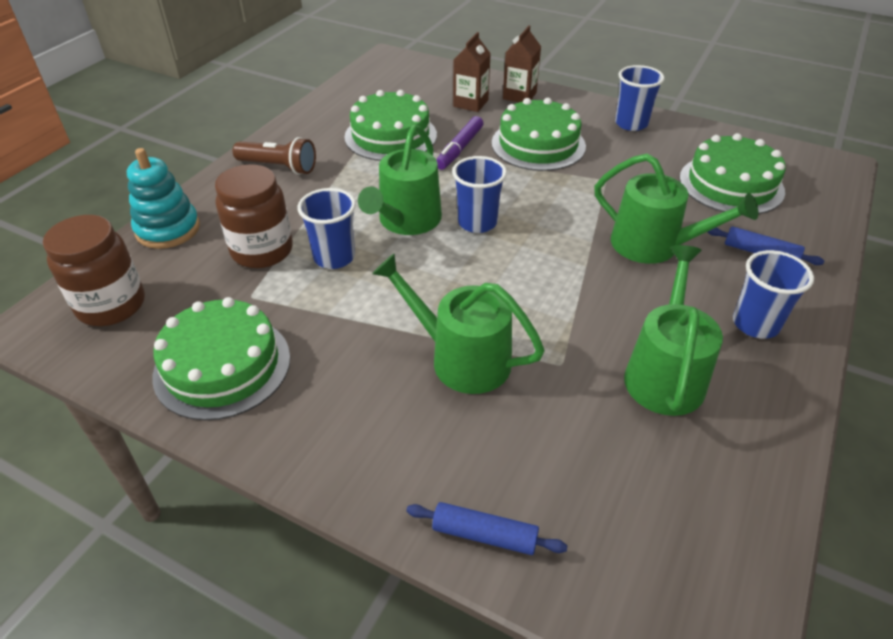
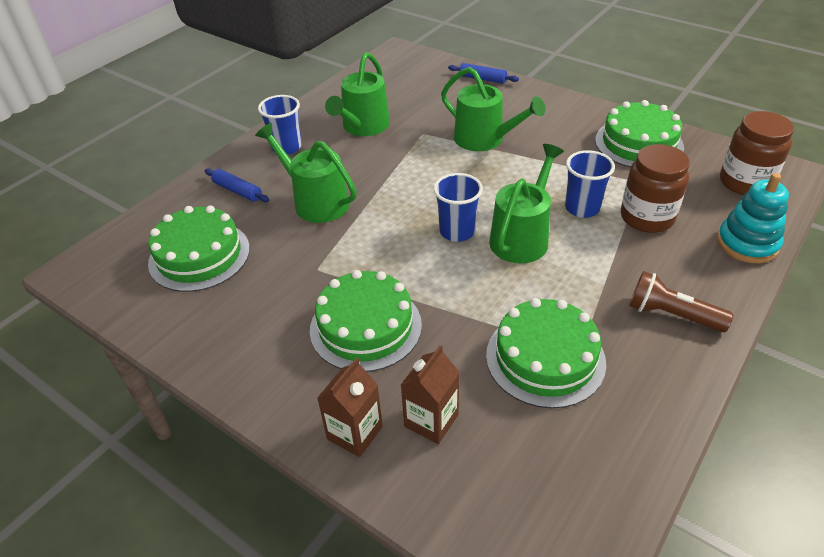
camera: 170 degrees left, 0 degrees up
purple marker [436,116,483,170] -> none
blue cup [615,65,664,131] -> none

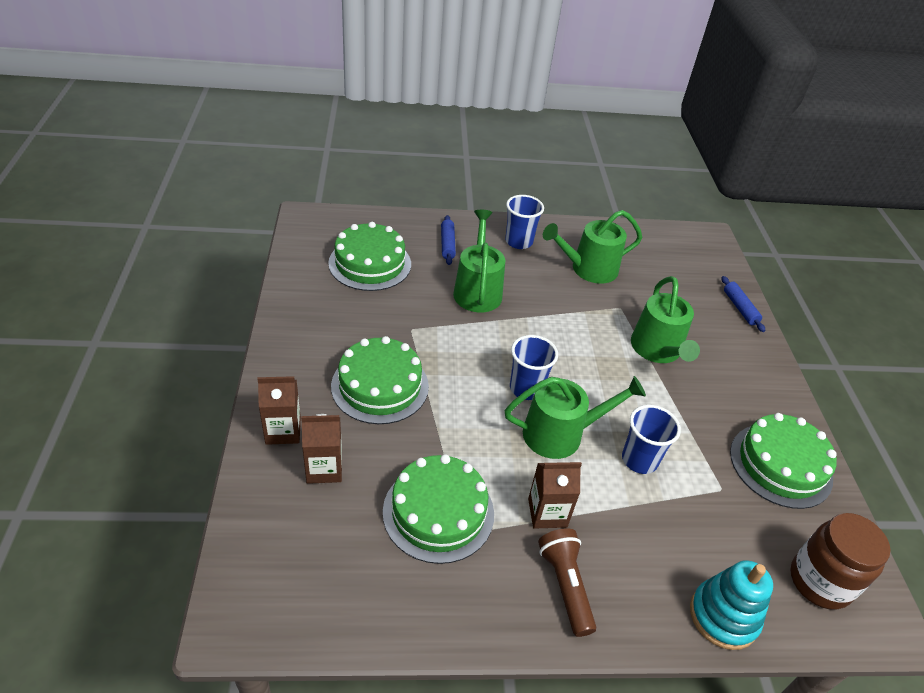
camera: 45 degrees right, 0 degrees up
brown jar [621,144,690,233] -> none
none -> brown carton [528,462,582,529]

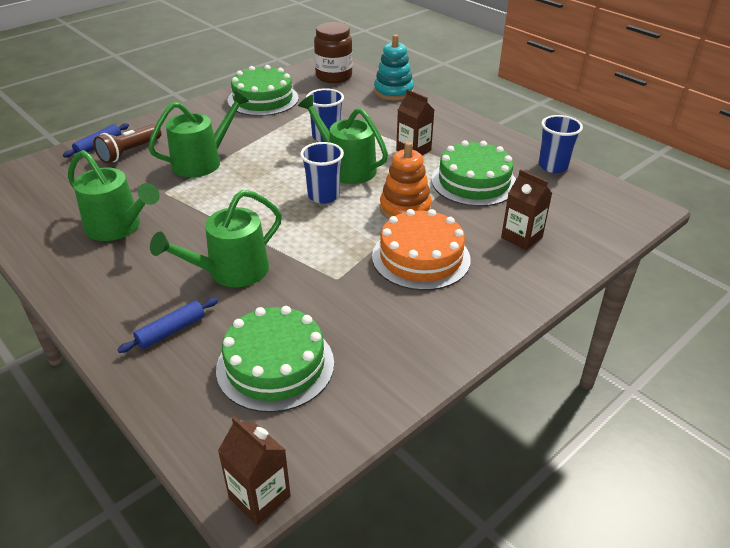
camera: 125 degrees left, 5 degrees down
brown carton [257,376,301,445] -> brown carton moved to [218,416,291,525]
green cake [331,336,429,424] -> orange cake [372,209,471,290]
blue cup [505,195,544,249] -> blue cup moved to [539,115,583,173]
brown flashlight [538,528,596,637] -> brown flashlight moved to [93,124,161,163]
none -> orange stacking toy [380,141,432,219]

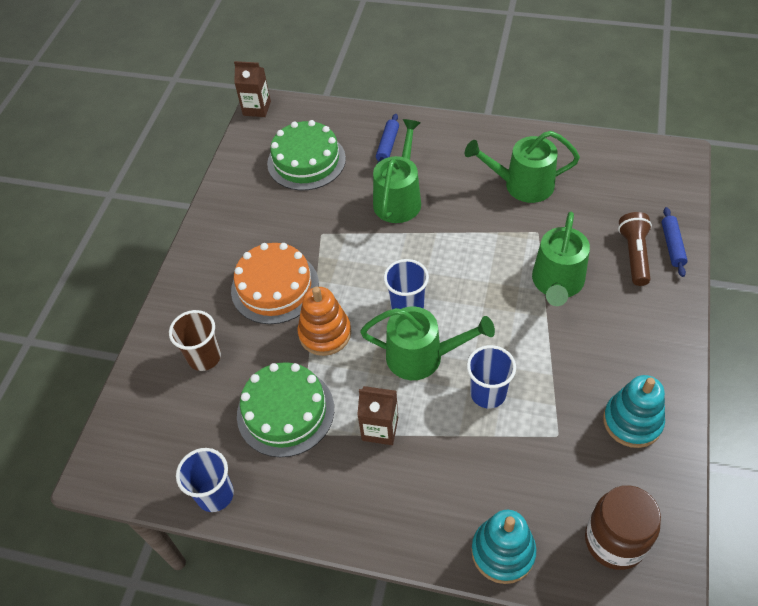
camera: 150 degrees right, 15 degrees up
green cake [227,65,299,116] -> turquoise stacking toy [603,375,665,448]
brown carton [501,169,552,250] -> brown cup [169,310,221,371]

